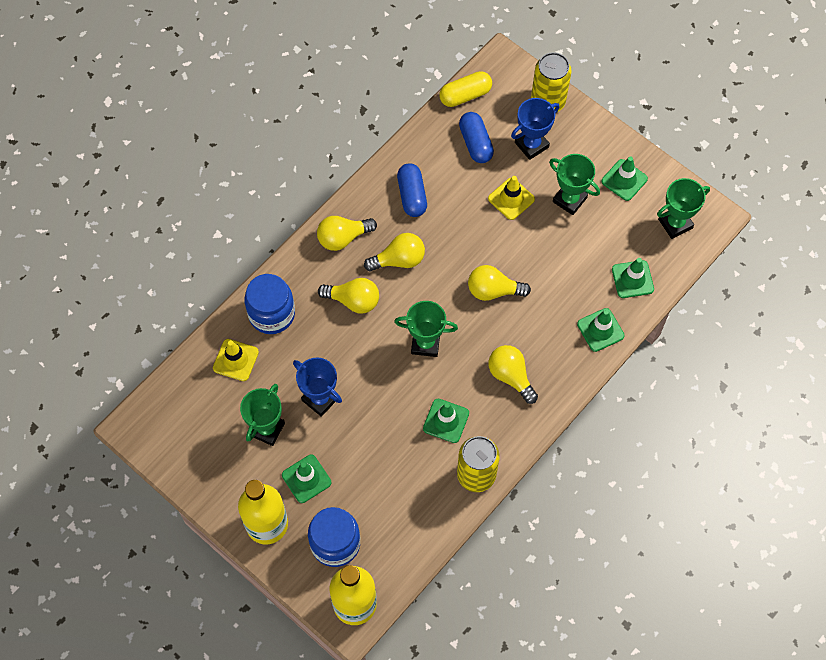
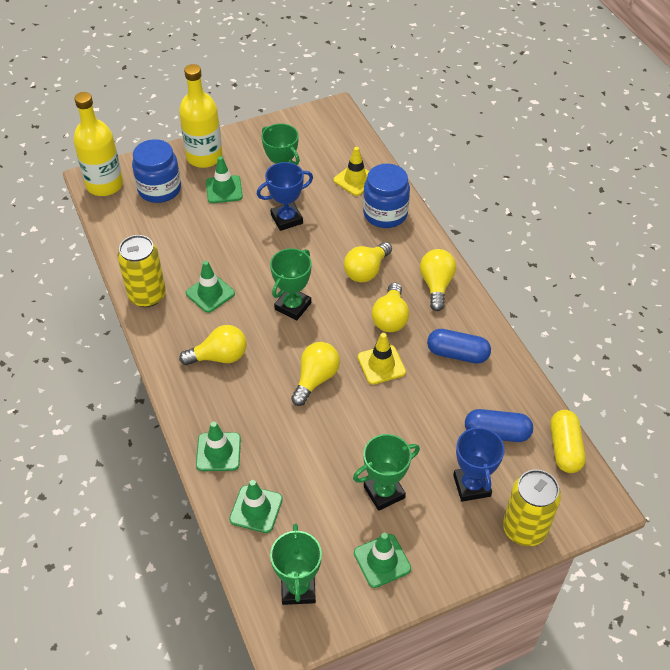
camera: 115 degrees right, 15 degrees down
yellow traffic cone [488,176,535,220] -> yellow traffic cone moved to [358,333,406,385]

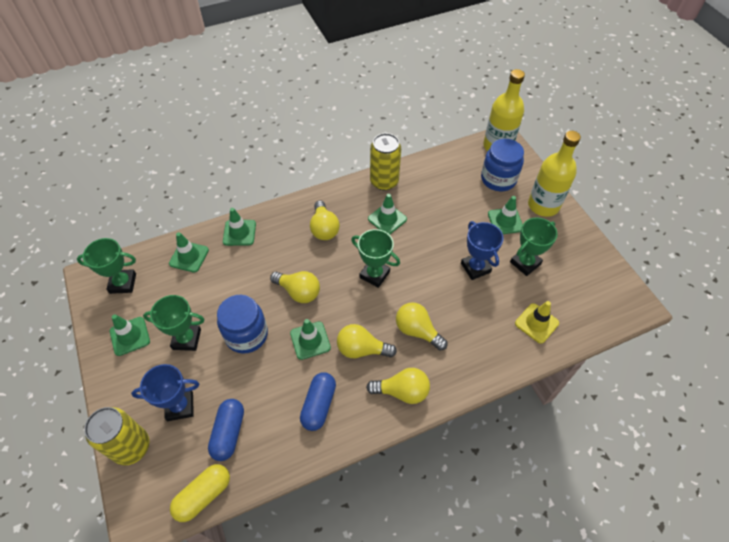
camera: 90 degrees right, 5 degrees up
green trophy [353,434,420,511] -> green trophy turned 60 degrees counterclockwise [143,295,205,351]
yellow traffic cone [358,333,406,385] -> green traffic cone [290,319,331,360]
blue jar [363,164,410,228] -> blue jar moved to [217,295,268,354]
yellow capsule [550,410,586,473] -> yellow capsule turned 45 degrees counterclockwise [170,464,230,522]

